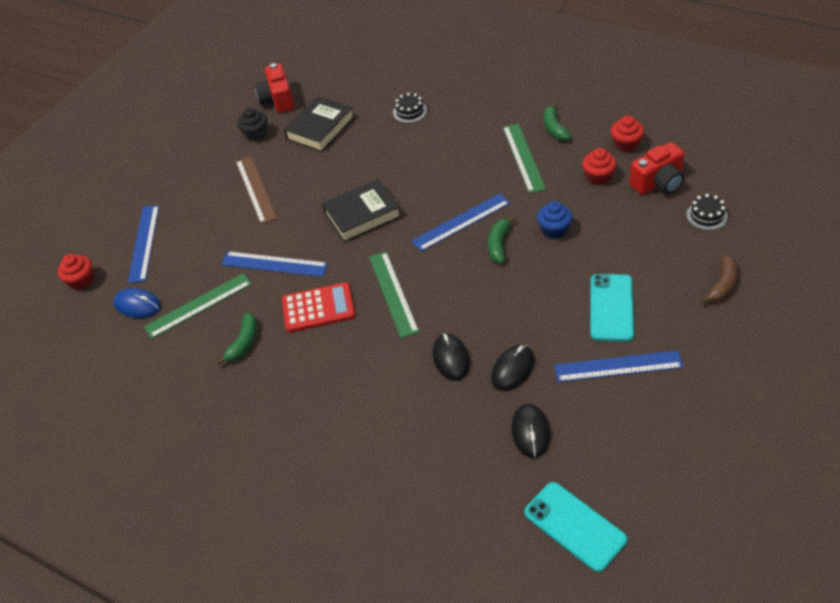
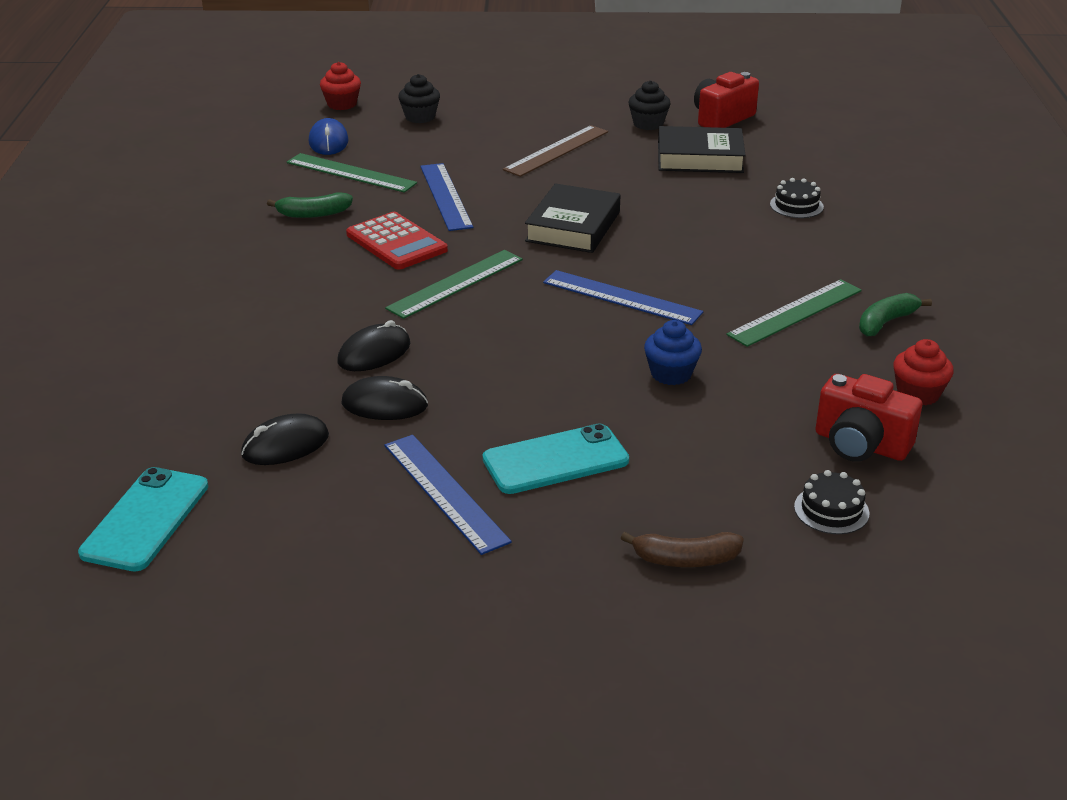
camera: 55 degrees right, 15 degrees down
blue ruler [128,205,159,283] -> black cupcake [398,74,440,123]
black book [322,179,401,243] -> black book turned 75 degrees clockwise [525,183,620,253]
green banana [488,216,515,263] -> none
red cupcake [582,148,616,185] -> none

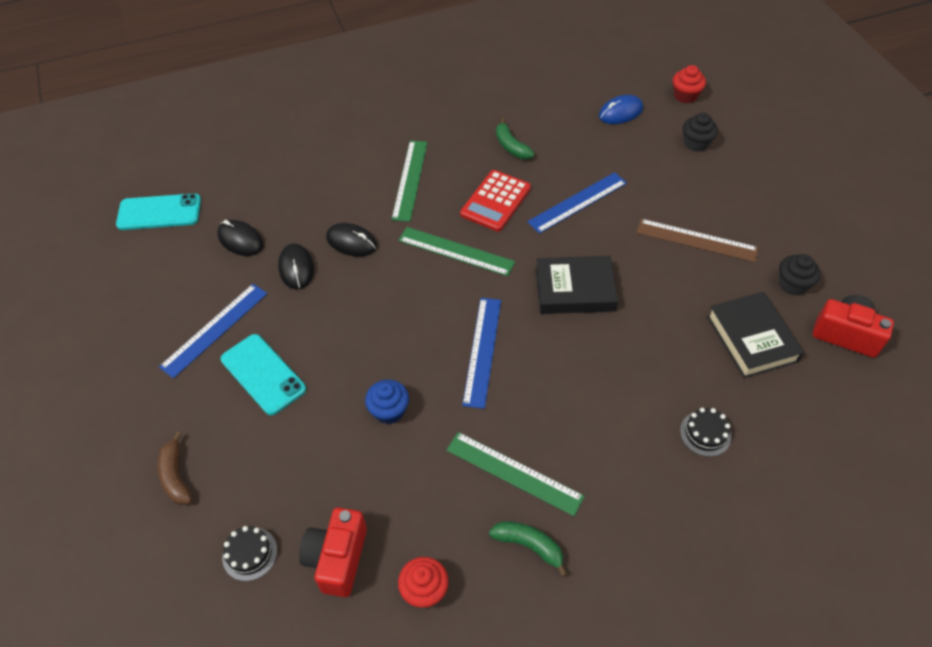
camera: 70 degrees right, 20 degrees up
green ruler [287,153,417,193] -> green ruler moved to [391,140,428,222]

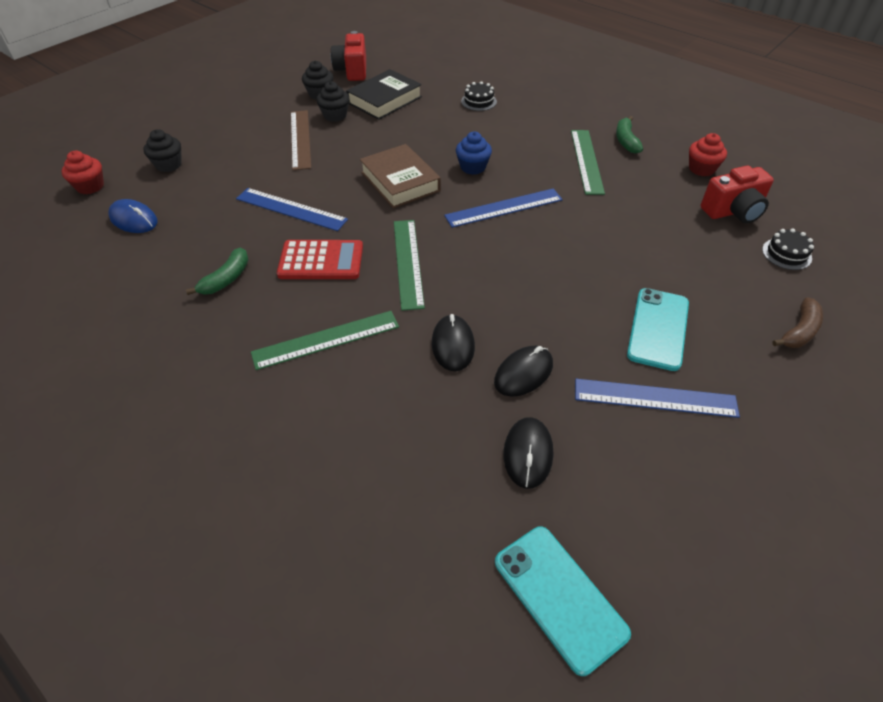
camera: 120 degrees left, 5 degrees down
blue cupcake [365,380,409,424] -> blue cupcake moved to [456,132,492,175]
black book [536,256,618,314] -> brown book [360,144,441,208]
none -> black cupcake [316,81,349,122]

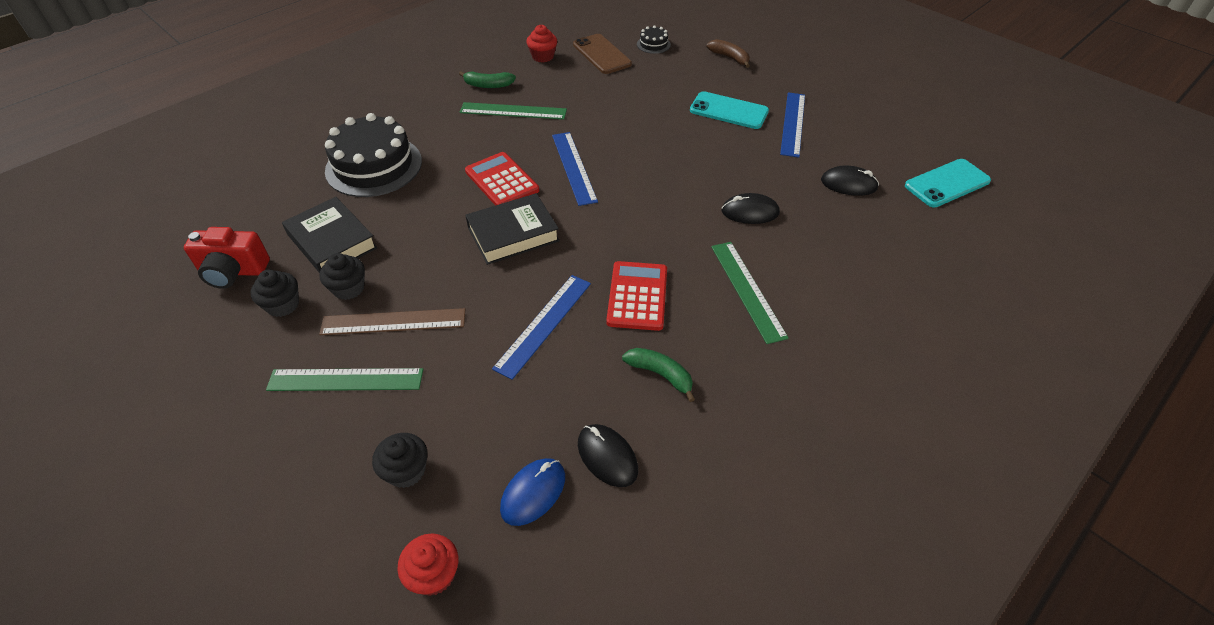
camera: 85 degrees left, 0 degrees up
brown book [360,144,441,208] -> black book [465,193,560,265]
green ruler [394,220,425,311] -> green ruler moved to [266,368,423,391]
blue cupcake [456,132,492,175] -> red calculator [465,152,539,206]
black cake [461,81,497,111] -> black cake [325,113,422,197], size x2.29
black mouse [494,346,553,397] -> black mouse moved to [578,424,638,487]
red camera [701,165,774,224] -> brown phone [573,34,632,74]

